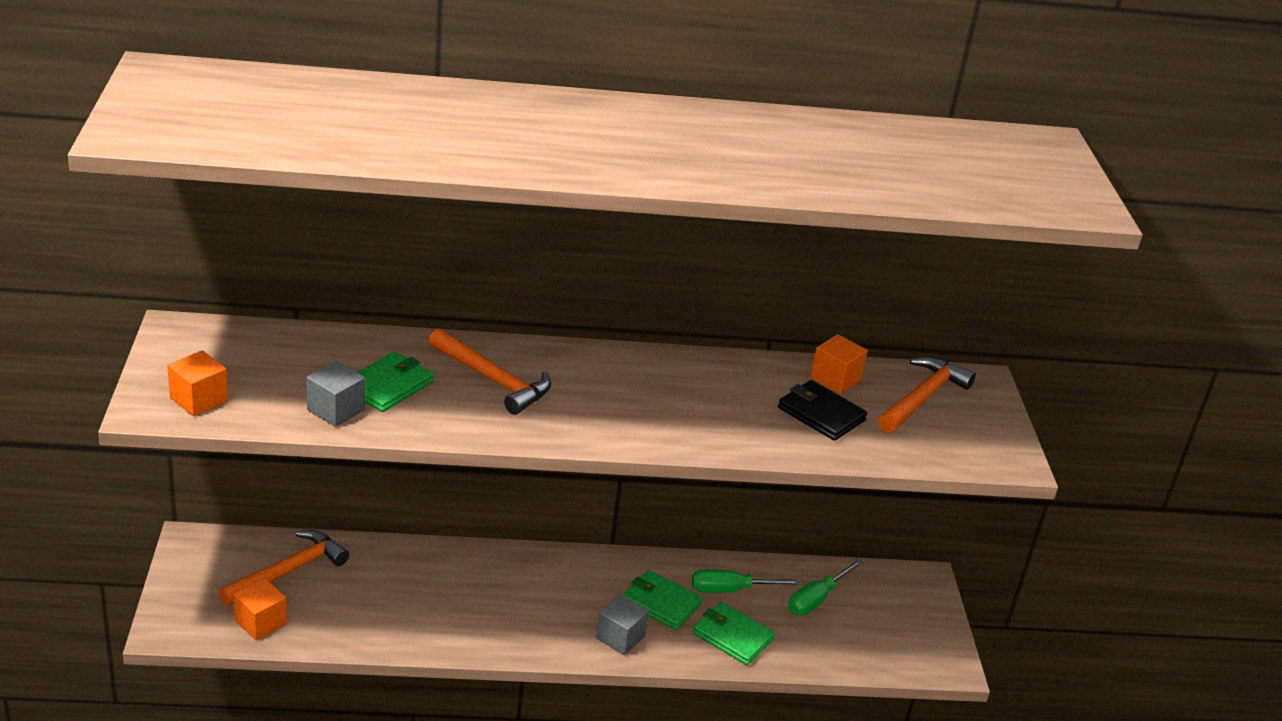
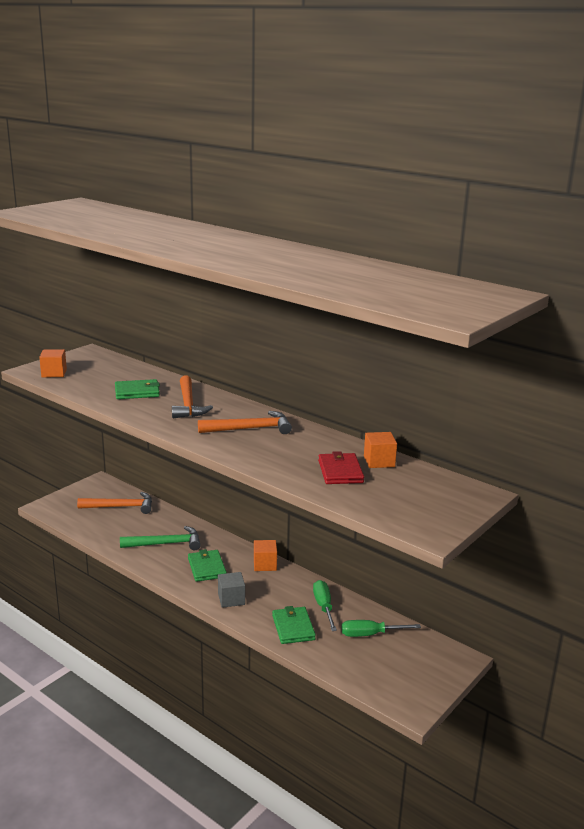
camera: 45 degrees right, 10 degrees down
orange cube [233,578,287,641] -> orange cube moved to [254,540,277,571]
grey cube [306,361,365,427] -> none
green wallet [623,570,702,630] -> green wallet moved to [188,549,227,582]
green screwdriver [692,569,801,593] -> green screwdriver turned 45 degrees clockwise [313,580,337,631]
black wallet [778,380,867,441] -> red wallet [318,451,364,484]
orange hammer [878,357,976,433] -> orange hammer moved to [198,411,292,434]
none -> green hammer [120,526,201,550]

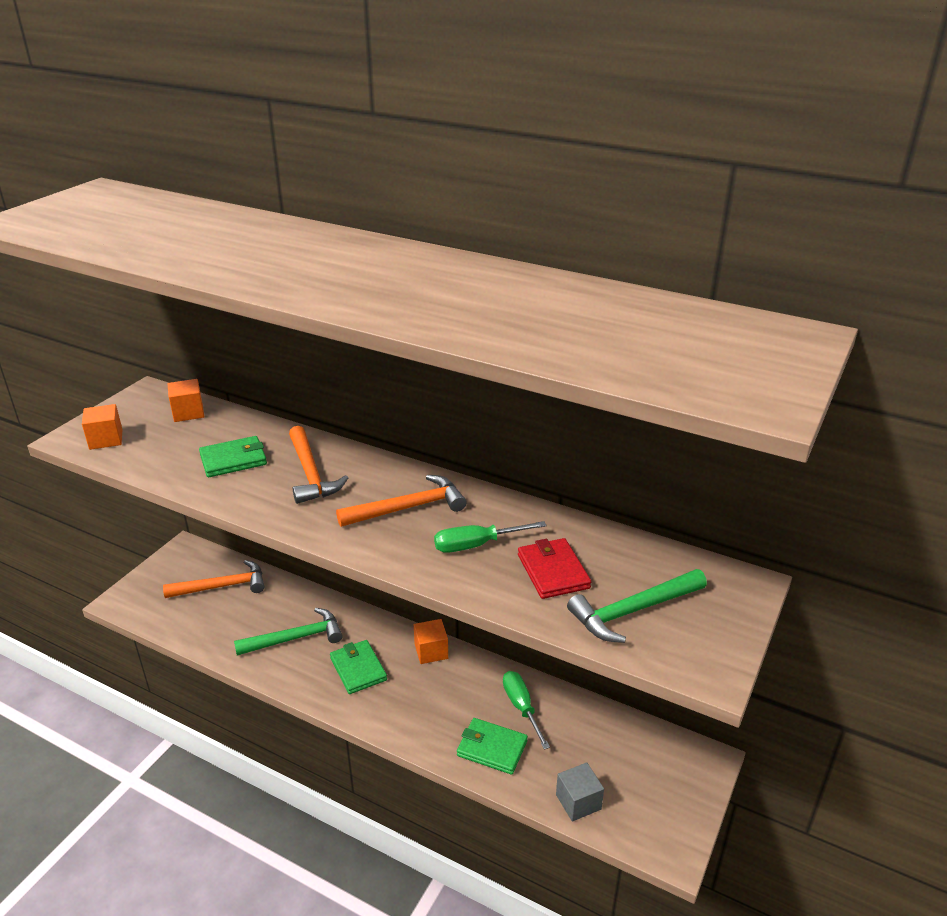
camera: 10 degrees left, 10 degrees up
grey cube [218,572,245,608] -> grey cube moved to [556,762,604,821]
green wallet [272,606,316,644] -> green wallet turned 45 degrees counterclockwise [457,718,528,775]
green screwdriver [342,620,421,637] -> green screwdriver moved to [434,521,547,553]
orange cube [364,432,397,468] -> orange cube moved to [168,379,205,422]
none -> green hammer [567,569,707,643]

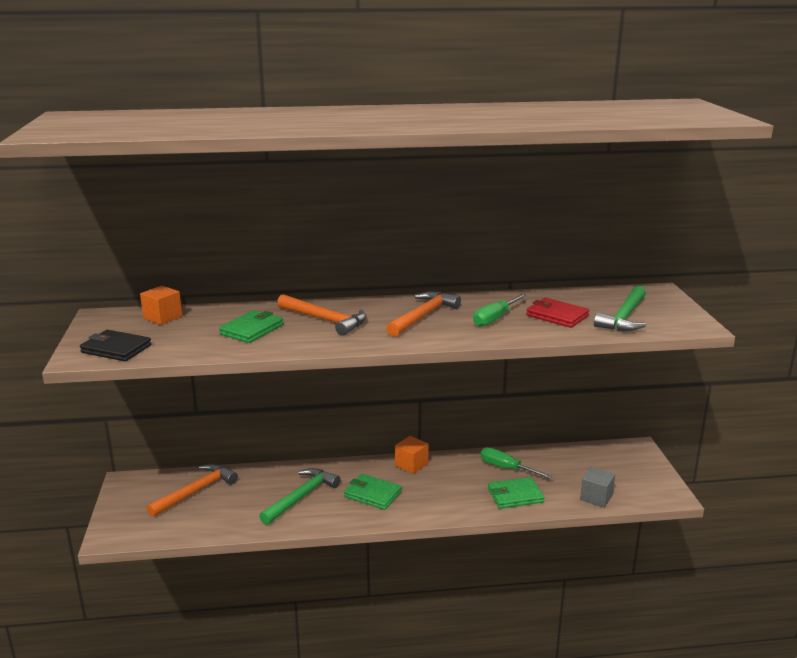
camera: 35 degrees left, 10 degrees down
orange cube [82,404,122,450] -> black wallet [80,330,152,361]

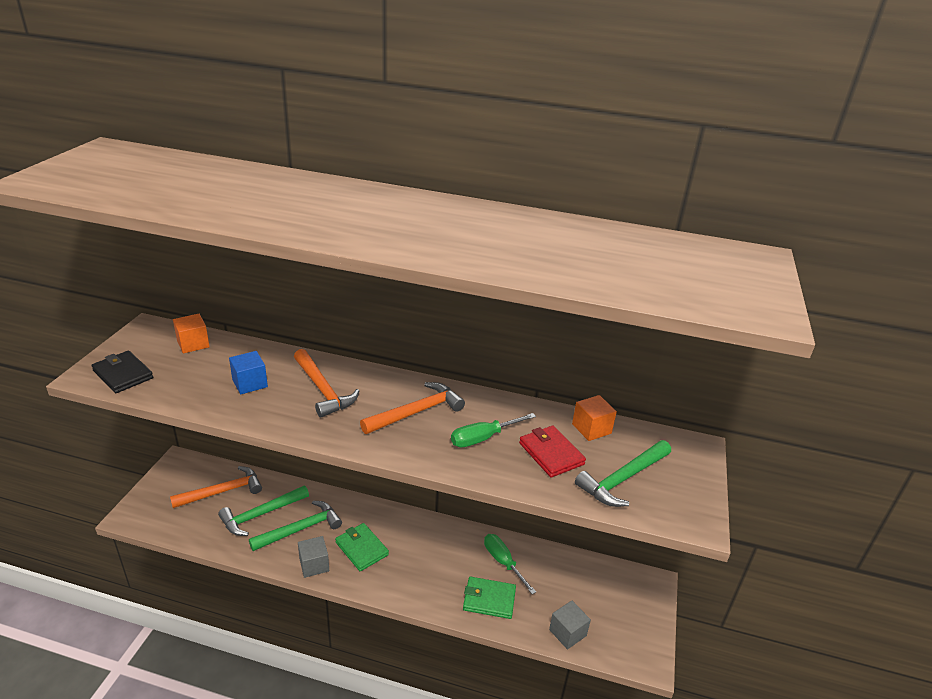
camera: 20 degrees right, 10 degrees up
green wallet [219,310,283,343] -> blue cube [229,351,268,395]
orange cube [395,436,429,474] -> orange cube moved to [572,395,617,441]
none -> green hammer [218,485,309,536]
none -> grey cube [298,536,329,578]

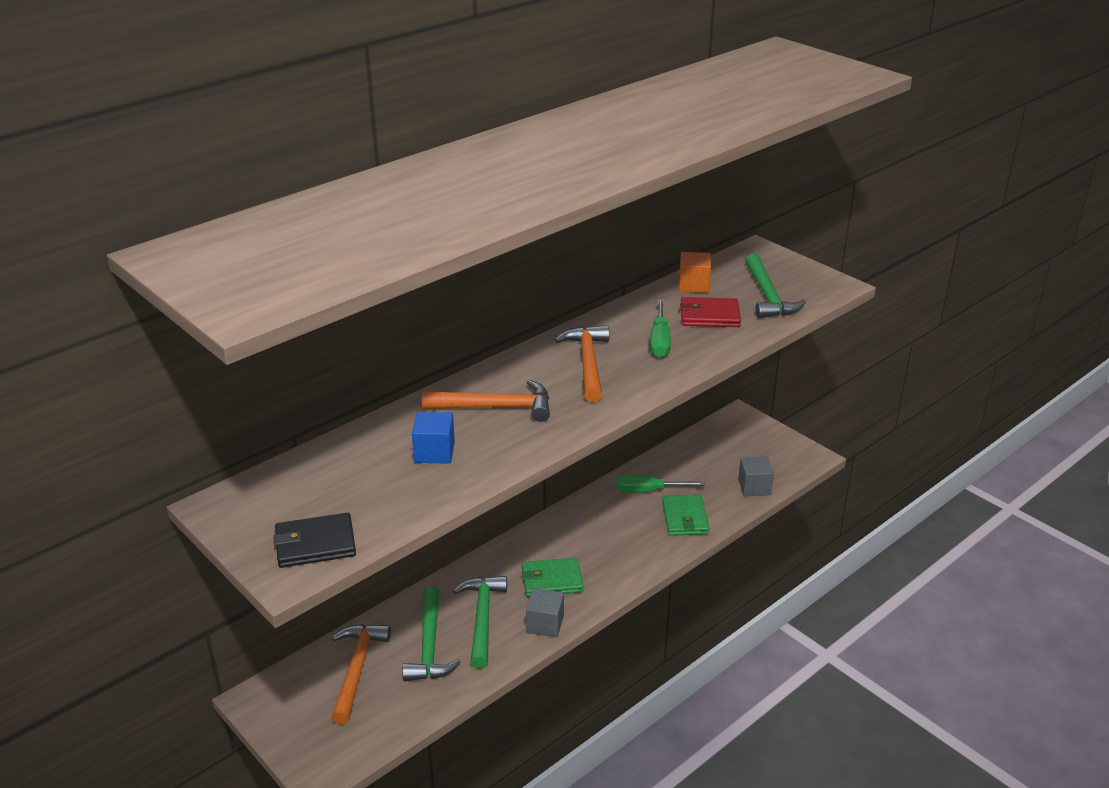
camera: 55 degrees left, 0 degrees up
orange cube [173,314,210,354] -> none
green wallet [463,577,516,619] -> green wallet turned 45 degrees counterclockwise [662,494,709,536]

